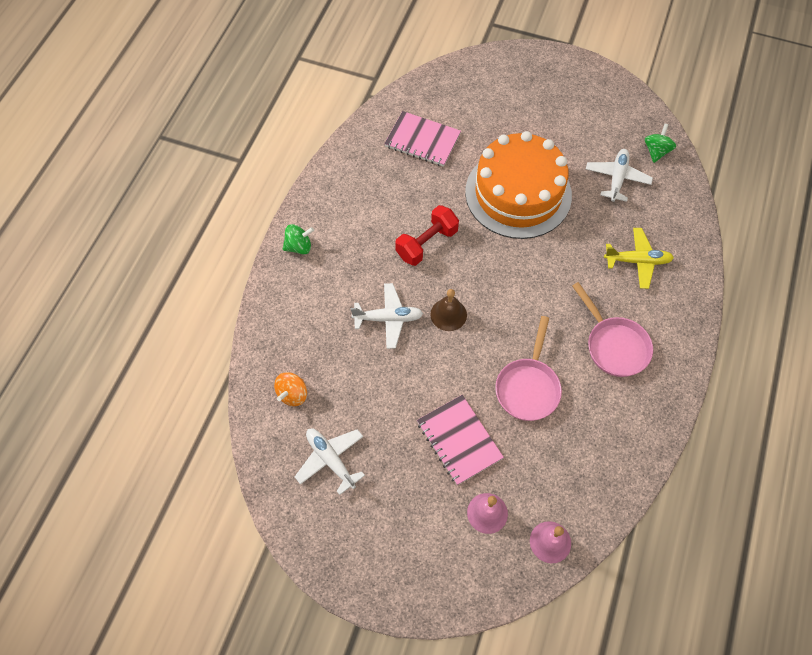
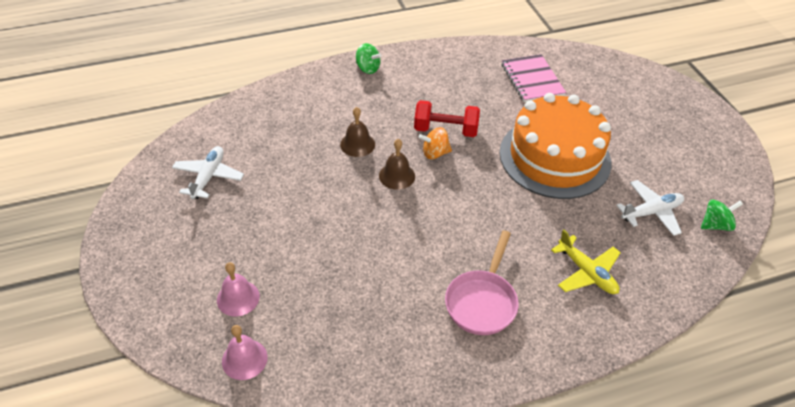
camera: 50 degrees right, 15 degrees down
orange spinning top [274,372,307,406] -> orange spinning top moved to [419,127,452,160]
white plane [351,283,423,349] -> brown bell [340,107,375,157]
pink notebook [417,395,504,485] -> none
pink pan [495,316,562,421] -> none

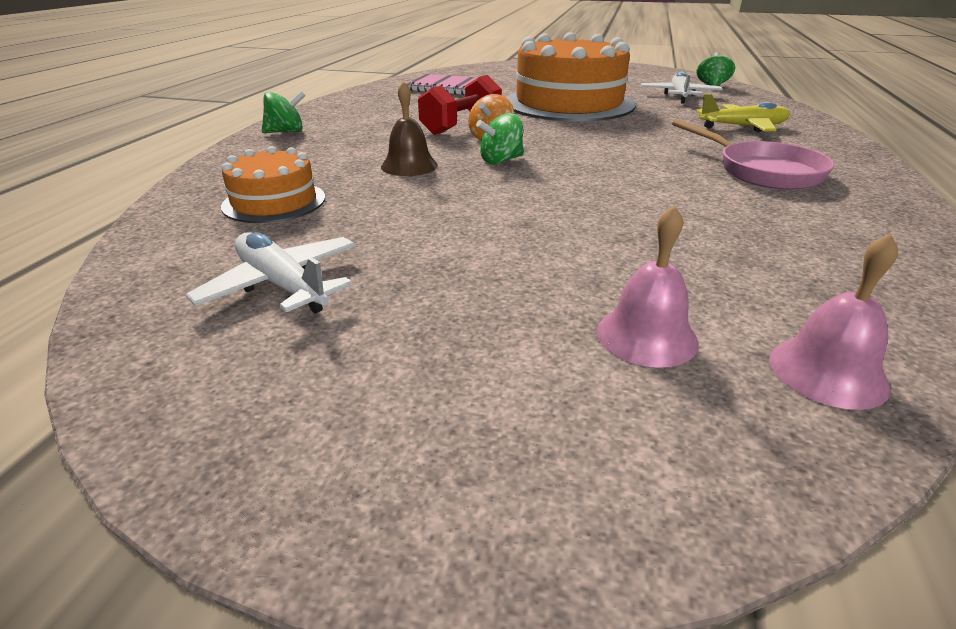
camera: 55 degrees left, 15 degrees down
brown bell [379,139,415,190] -> green spinning top [476,113,524,164]
none -> orange cake [221,146,325,223]

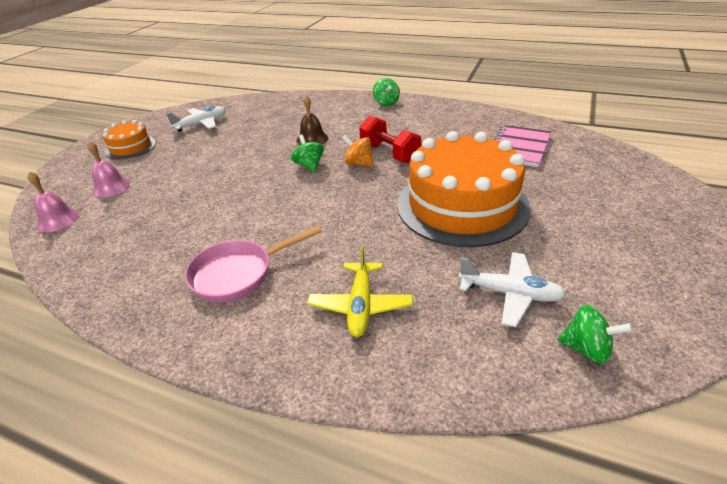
camera: 100 degrees right, 5 degrees up
orange cake [221,146,325,223] -> orange cake moved to [103,120,156,160]

